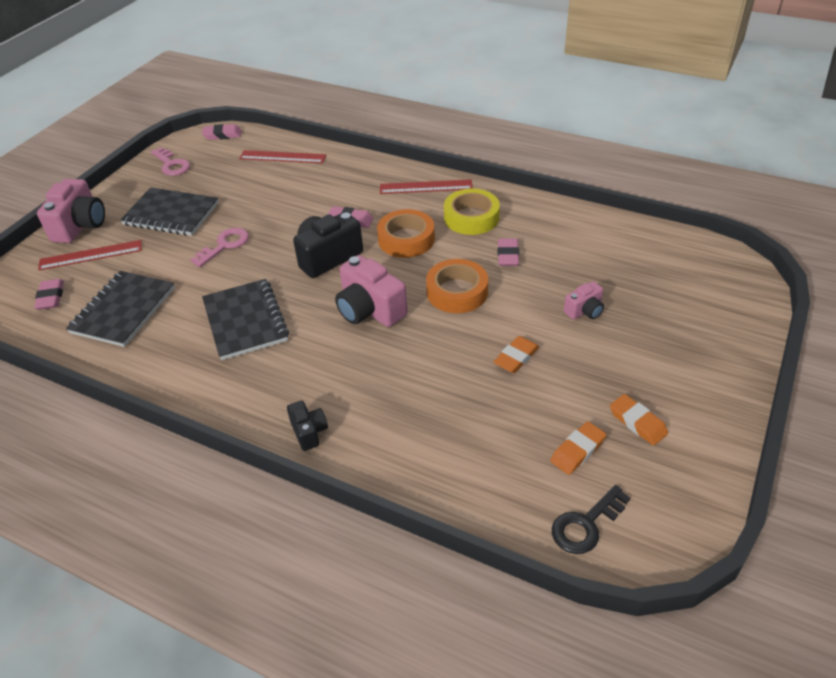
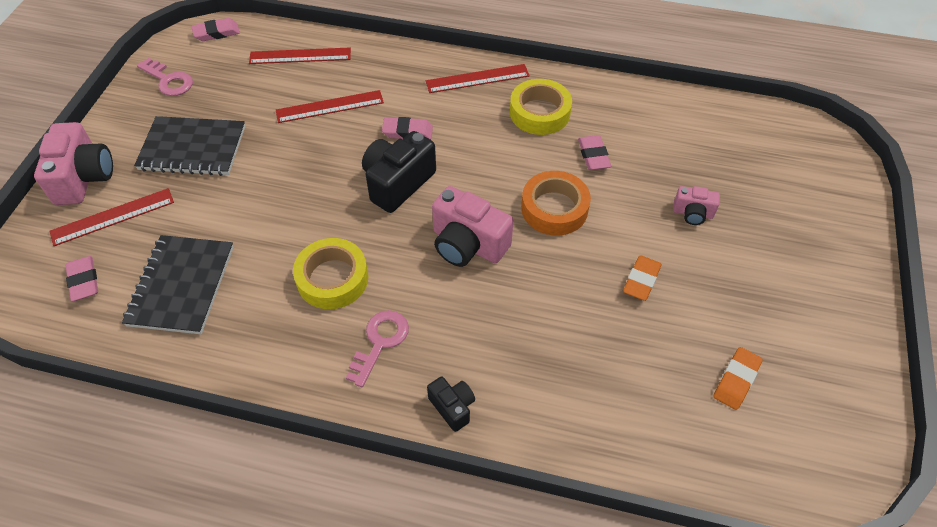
camera: 15 degrees left, 10 degrees up
pink key [191,228,249,267] -> pink key moved to [346,310,409,387]
black notebook [202,279,289,360] -> yellow tape [293,238,368,309]
orange tape [377,209,435,258] -> none
black key [552,485,630,554] -> none
pink camera [564,281,604,319] -> pink camera turned 60 degrees clockwise [673,186,720,225]
orange eraser [610,394,668,446] -> none
none -> red ruler [276,90,384,123]

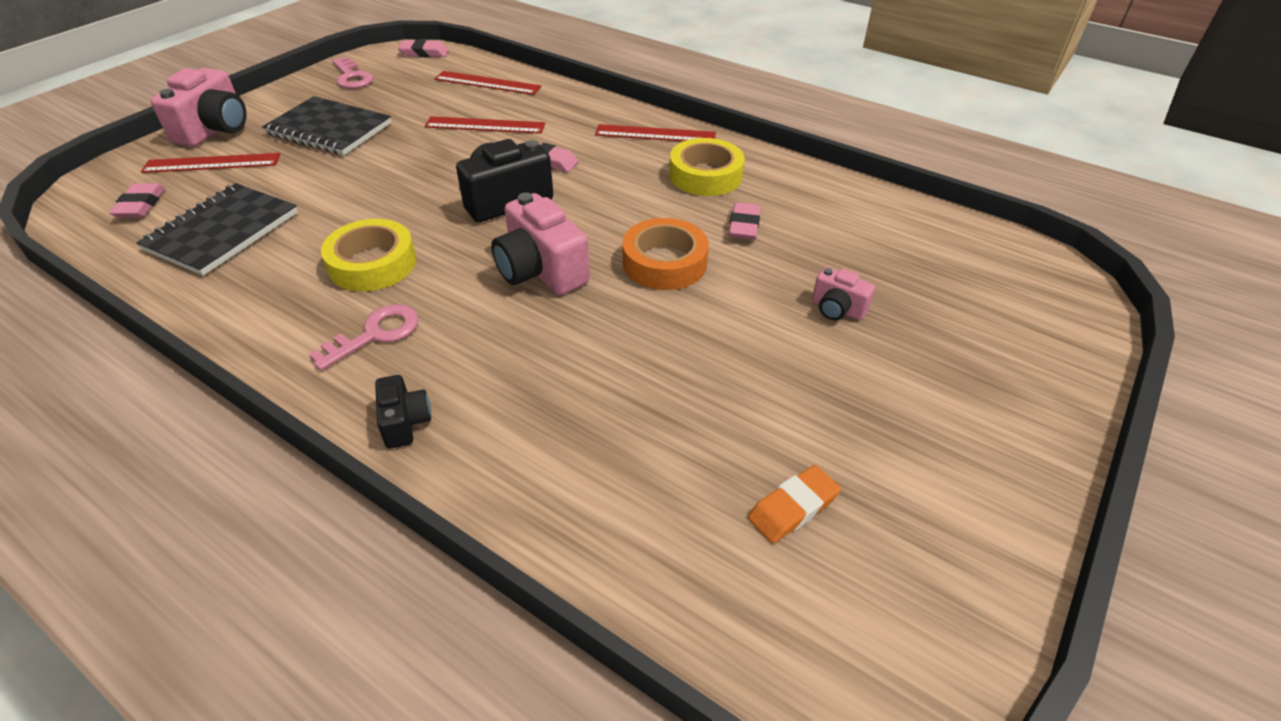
camera: 20 degrees right, 10 degrees down
orange eraser [623,255,662,301] -> none

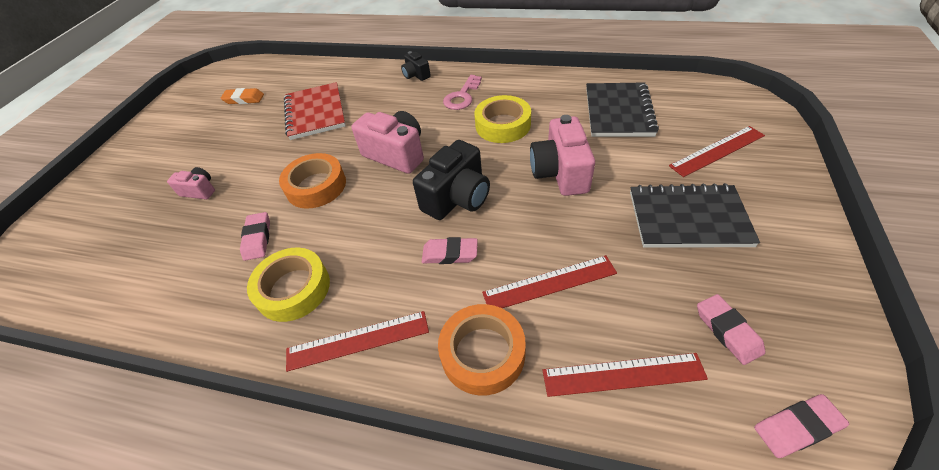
camera: 165 degrees right, 5 degrees up
pink eraser [109,183,165,218] -> pink eraser moved to [697,294,765,365]
pink camera [151,68,247,147] -> pink camera moved to [530,115,595,196]
pink key [332,57,373,89] -> none
orange eraser [748,465,841,544] -> orange eraser turned 60 degrees clockwise [220,88,264,104]
none -> red notebook [284,82,346,140]
none -> orange tape [438,304,526,395]

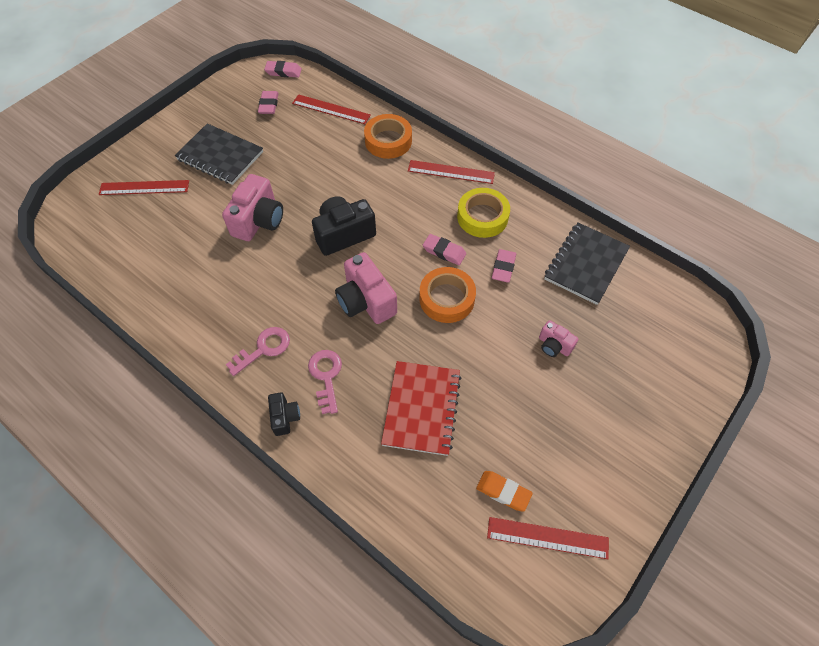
camera: 160 degrees left, 10 degrees up
pink eraser [422,237,478,264] -> pink eraser moved to [423,234,466,265]
yellow tape [474,95,531,143] -> none
red ruler [482,255,617,308] -> red ruler moved to [487,517,609,559]
black notebook [586,82,659,137] -> black notebook moved to [544,223,630,305]
none -> pink key [308,350,342,414]

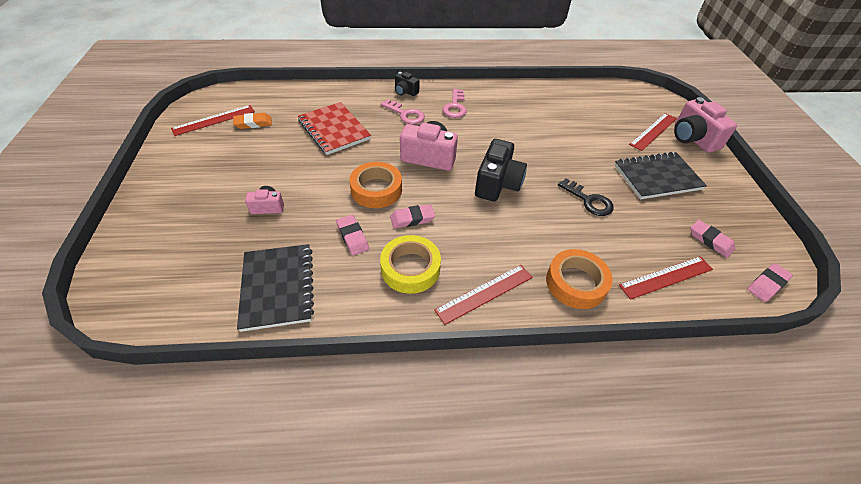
camera: 135 degrees right, 10 degrees down
pink camera [222,174,283,241] -> pink camera moved to [674,97,737,153]
none -> black key [558,179,614,216]

